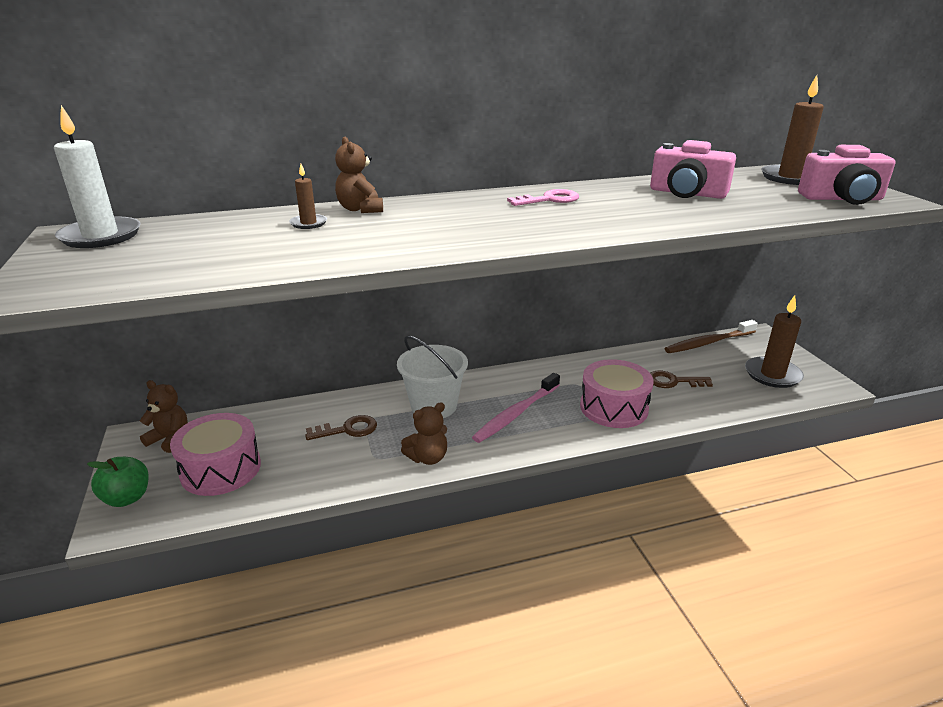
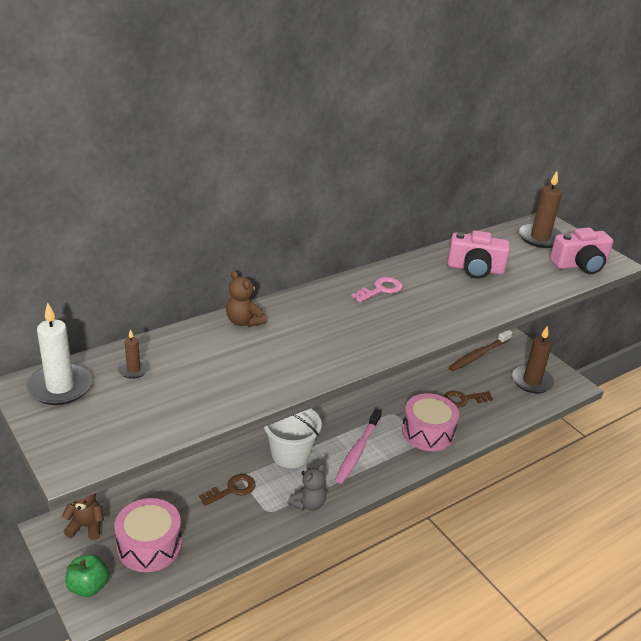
camera: 20 degrees left, 5 degrees up
brown candle [289,164,327,229] -> brown candle moved to [118,329,149,379]
brown teddy bear [401,402,447,465] -> grey teddy bear [288,464,326,511]

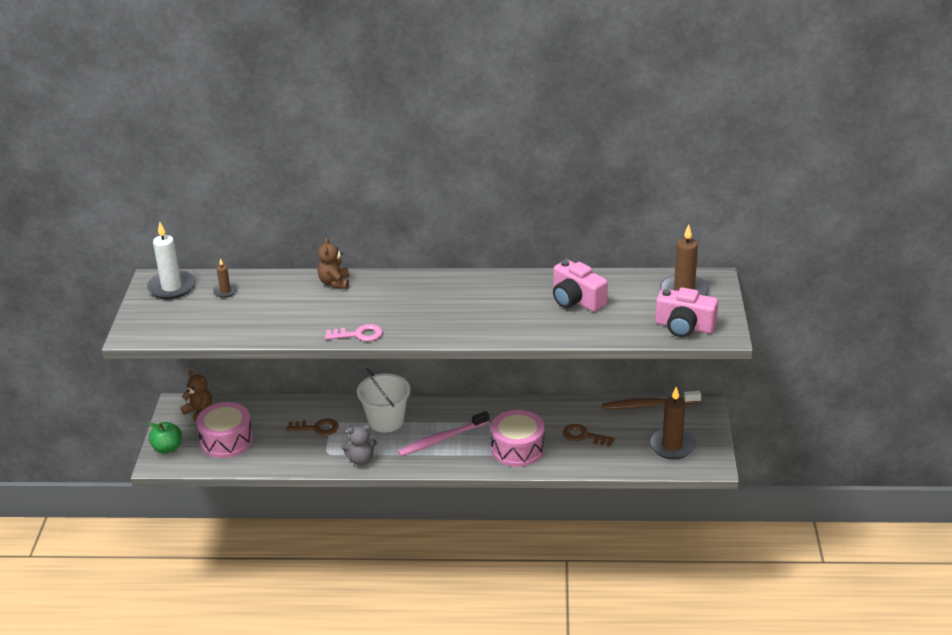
camera: 40 degrees right, 0 degrees up
pink key [351,277,402,303] -> pink key moved to [325,324,383,341]

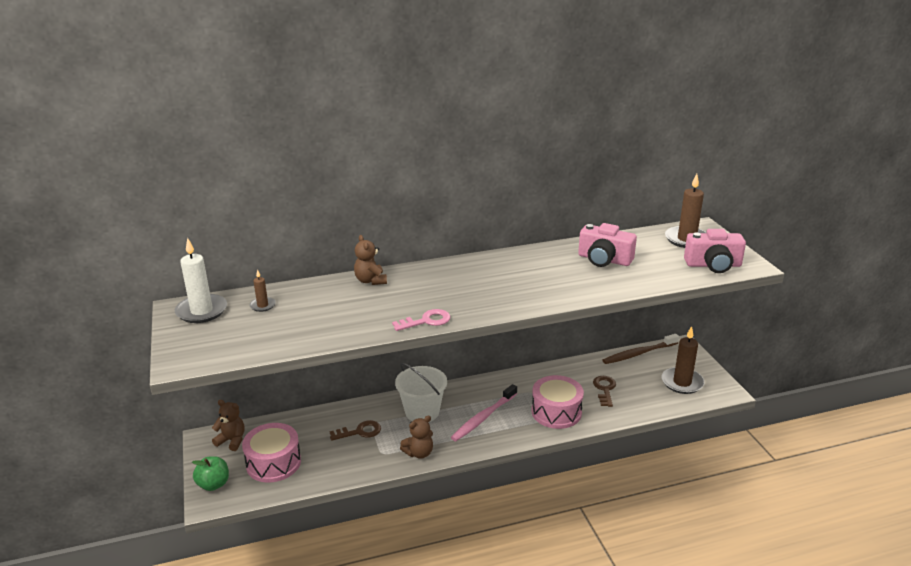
camera: 20 degrees left, 5 degrees down
grey teddy bear [342,425,377,466] -> brown teddy bear [400,416,433,459]
brown key [563,424,615,447] -> brown key turned 90 degrees clockwise [593,376,616,407]

